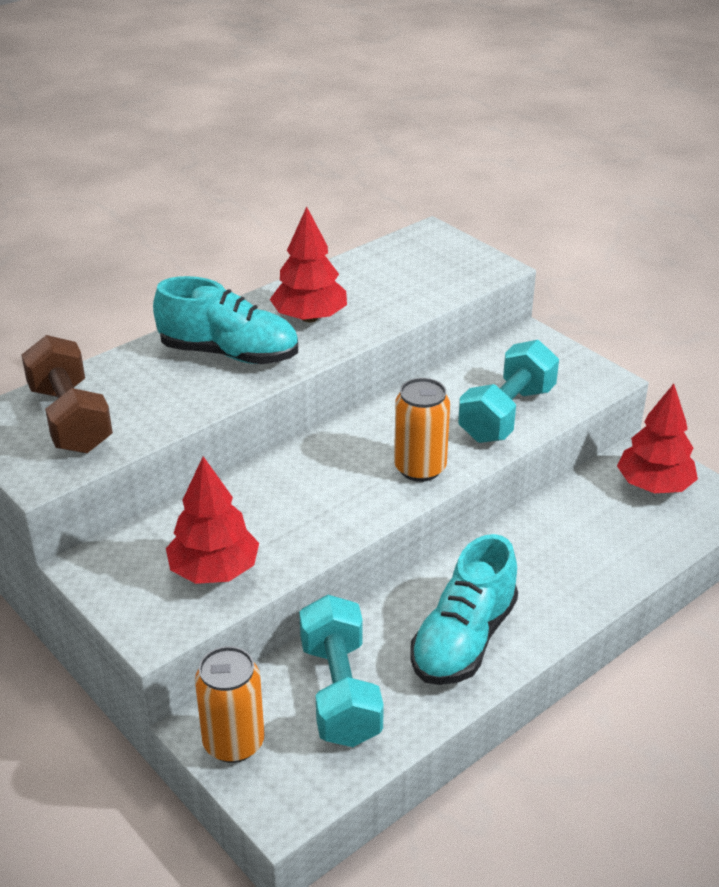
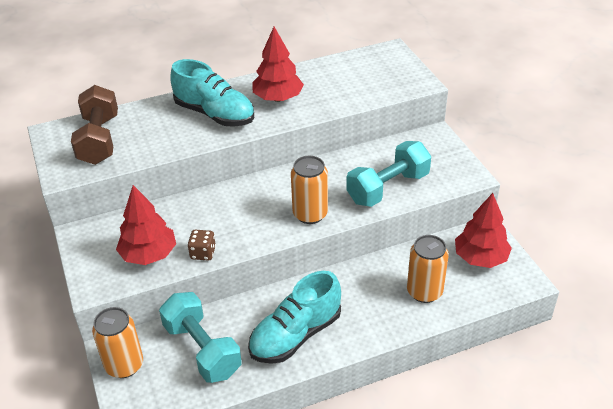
camera: 20 degrees right, 5 degrees up
turquoise dumbbell [299,595,384,747] -> turquoise dumbbell turned 45 degrees counterclockwise [159,292,242,383]
none -> brown dice [188,230,216,261]
none -> orange can [407,235,449,303]

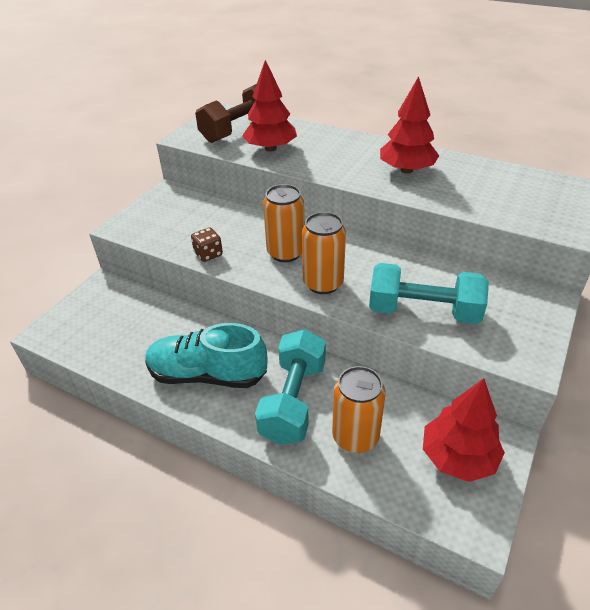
camera: 50 degrees right, 0 degrees up
orange can [92,307,143,378] -> orange can moved to [263,184,304,262]
red tree [116,185,176,265] -> red tree moved to [242,60,297,152]
turquoise dumbbell [159,292,242,383] -> turquoise dumbbell moved to [255,329,326,445]
turquoise shoe [170,59,254,127] -> none

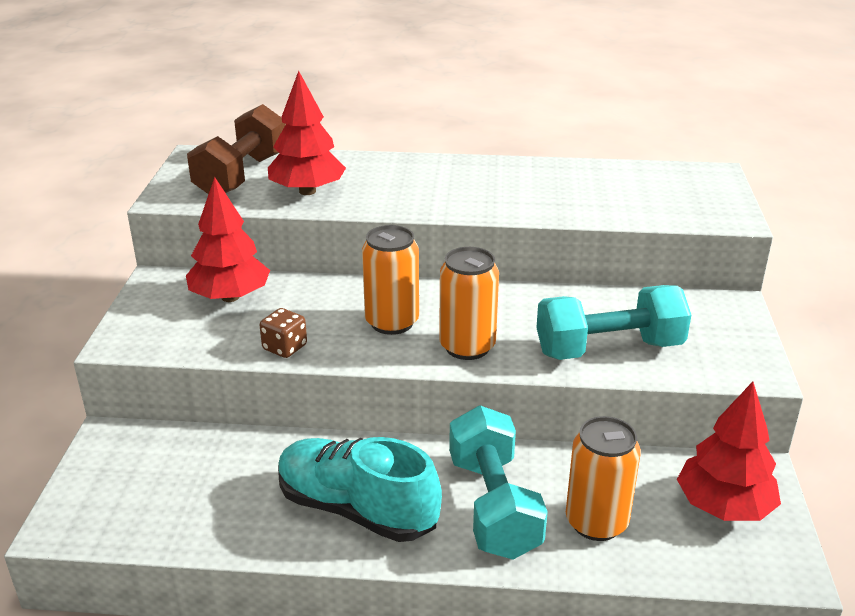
camera: 25 degrees left, 10 degrees down
turquoise shoe [145,323,267,388] -> turquoise shoe turned 45 degrees clockwise [278,437,442,542]
red tree [380,76,439,174] -> red tree moved to [186,177,270,302]

